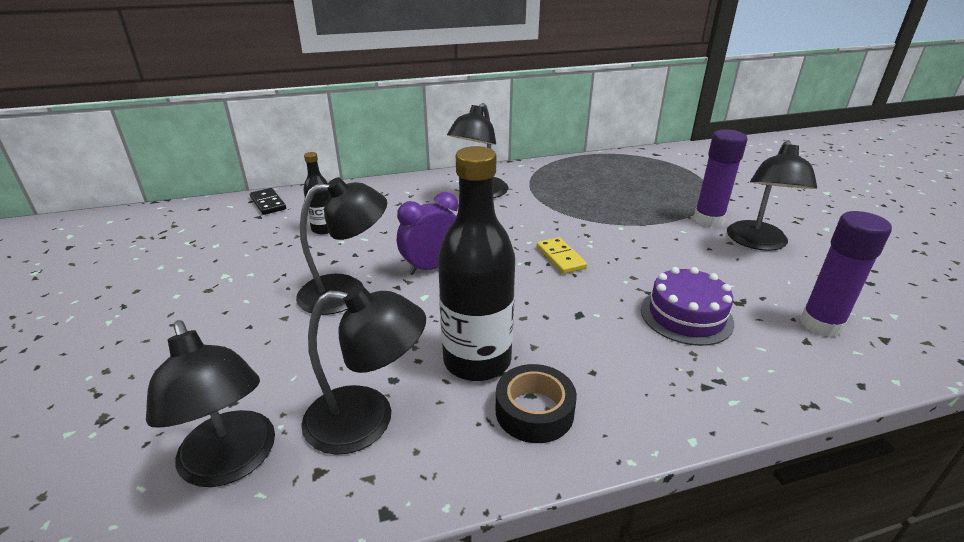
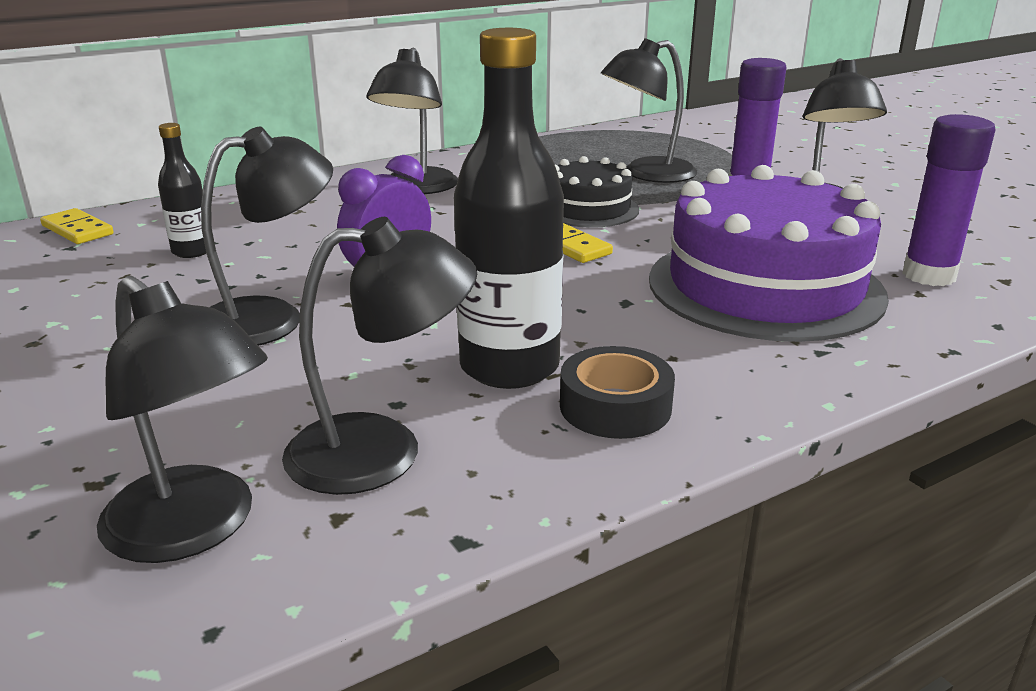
camera: 15 degrees left, 5 degrees down
black domino [250,188,286,215] -> yellow domino [40,208,114,244]
purple cake [641,267,734,346] -> purple cake [649,165,889,342], size x1.88
none -> black cake [555,156,639,228]
none -> black lamp [601,38,697,183]

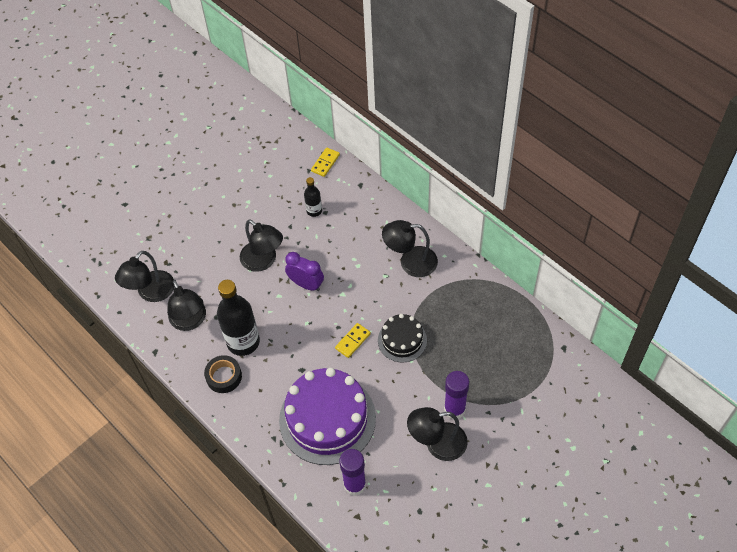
camera: 80 degrees right, 30 degrees up
black lamp [601,38,697,183] -> none

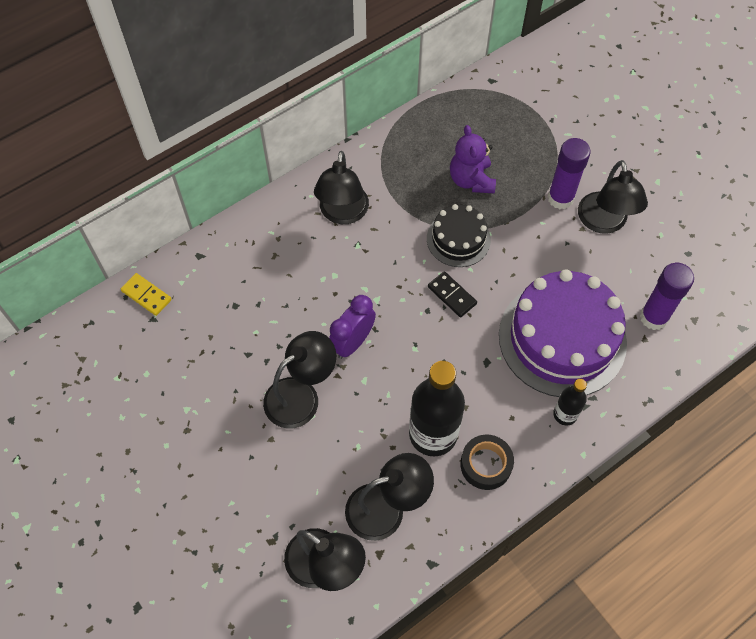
camera: 85 degrees left, 5 degrees up
black bottle [304,177,322,217] -> black bottle moved to [553,379,587,425]
yellow domino [335,323,371,358] -> black domino [428,271,477,317]
none -> purple teddy bear [450,125,496,193]

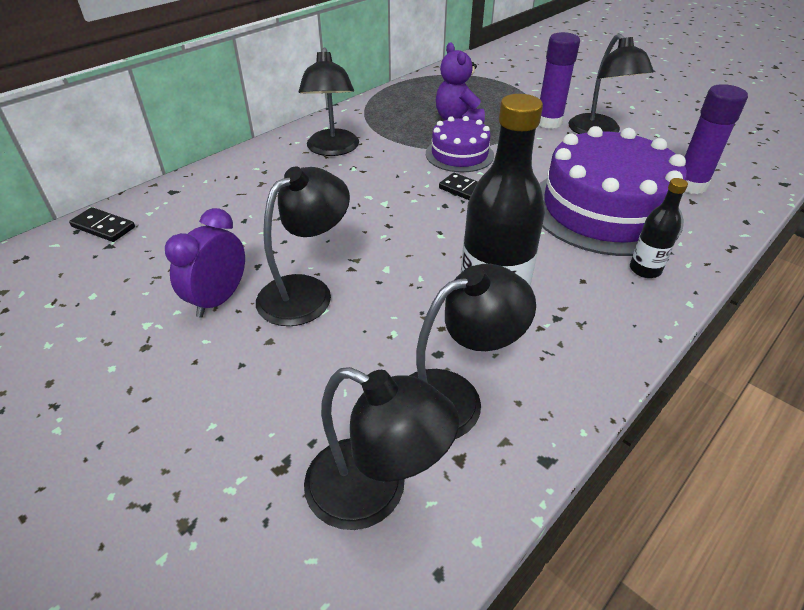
camera: 10 degrees left, 20 degrees down
yellow domino [121,273,172,316] -> black domino [69,207,135,242]
purple clock [329,295,376,359] -> purple clock moved to [165,208,245,318]
black cake [427,204,491,267] -> purple cake [426,116,494,172]
black tape [460,435,514,490] -> none

